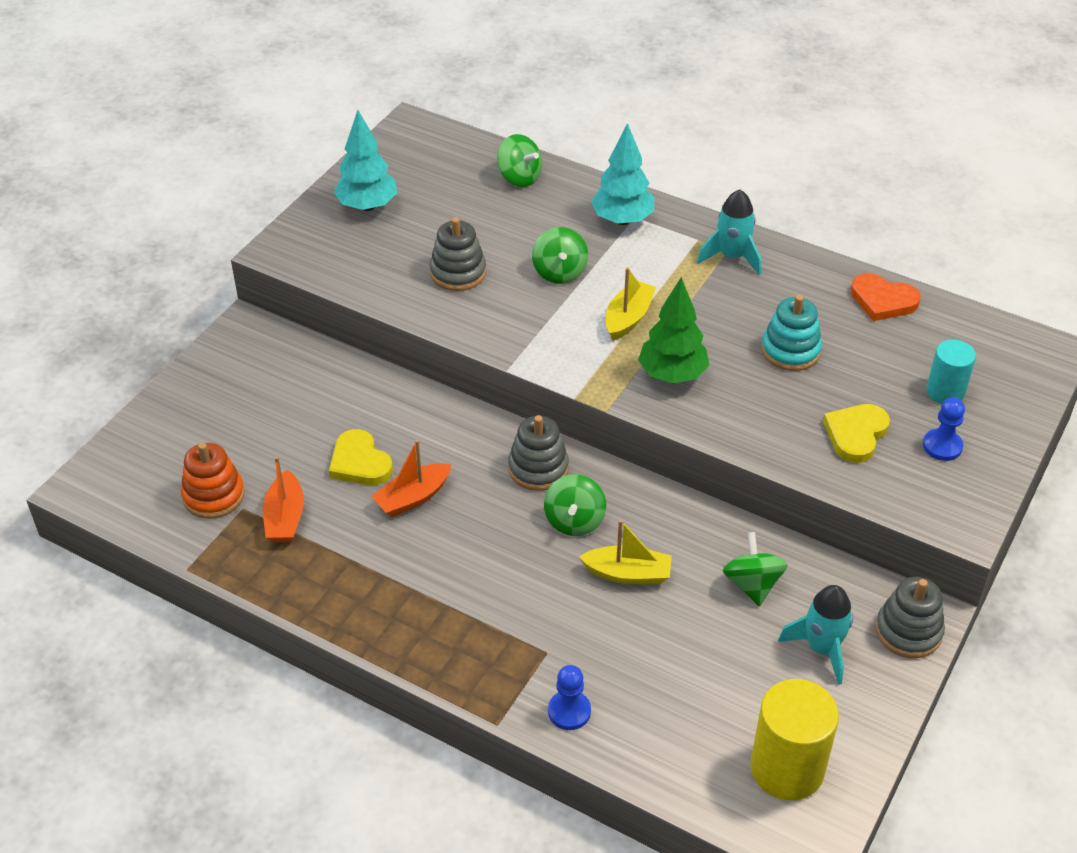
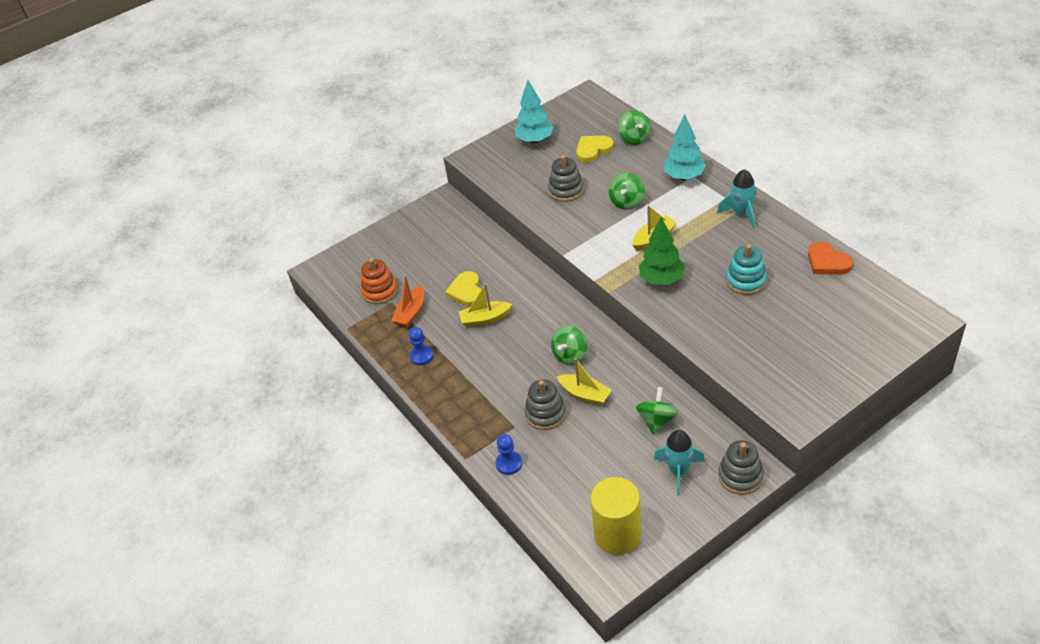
camera: 30 degrees right, 0 degrees up
orange boat [371,440,452,517] -> yellow boat [459,283,512,327]
grey stacking toy [508,415,569,491] -> grey stacking toy moved to [525,379,566,430]
yellow heart [823,404,890,463] -> yellow heart moved to [576,136,614,163]
blue pawn [923,397,965,461] -> blue pawn moved to [409,327,434,365]
turquoise cylinder [926,340,976,404] -> none

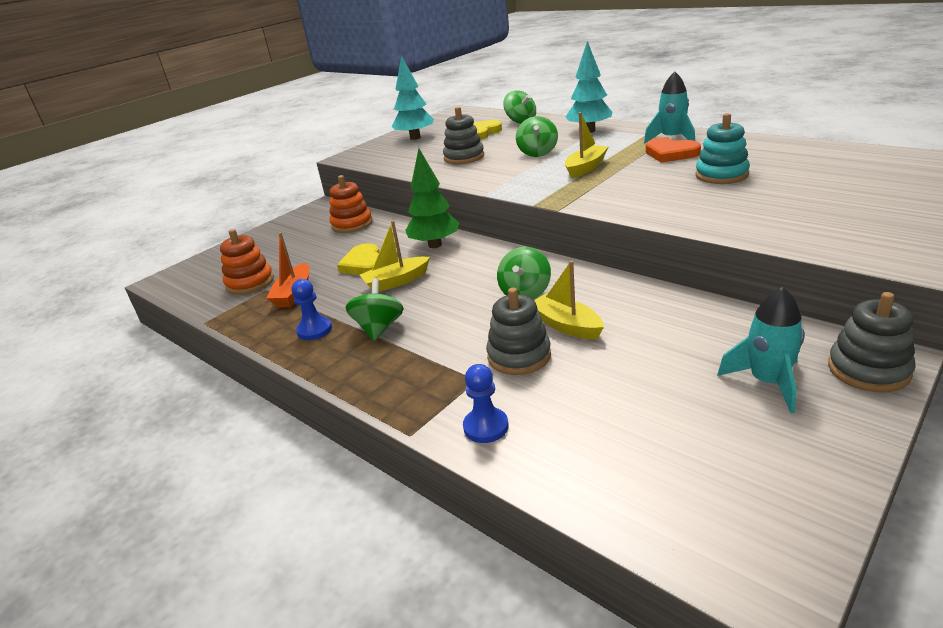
camera: 15 degrees left, 15 degrees down
yellow boat [557,358,612,406] -> yellow boat turned 150 degrees counterclockwise [534,261,604,339]
yellow cylinder [590,477,642,555] -> none
green spinning top [636,387,678,435] -> green spinning top moved to [346,278,404,341]
green tree [639,217,685,285] -> green tree moved to [405,148,459,248]
orange heart [808,241,853,275] -> orange heart moved to [646,138,701,163]
none -> orange stacking toy [329,175,373,233]

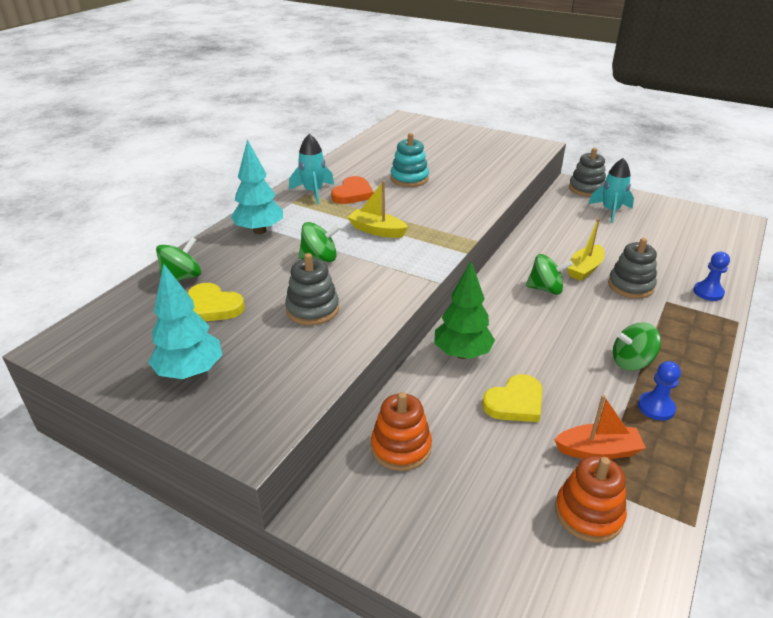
camera: 105 degrees left, 5 degrees up
yellow boat [360,221,430,292] -> none

